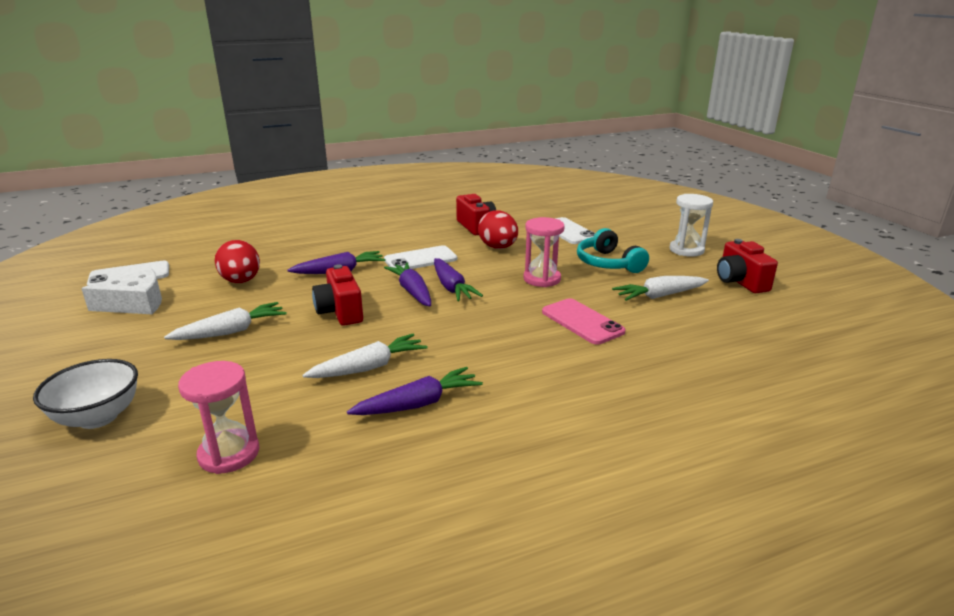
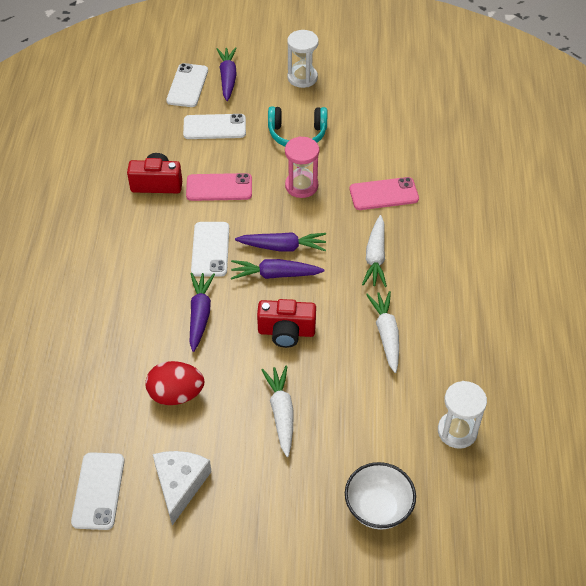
camera: 65 degrees left, 25 degrees up
pink hourglass [178,361,259,474] -> white hourglass [438,381,487,449]
purple carrot [347,367,483,415] -> purple carrot moved to [217,47,237,101]
red egg [478,210,518,249] -> pink phone [186,173,252,201]
white carrot [612,276,709,301] -> white carrot moved to [362,215,387,287]
red camera [717,239,778,293] -> none
none -> white phone [166,63,208,107]

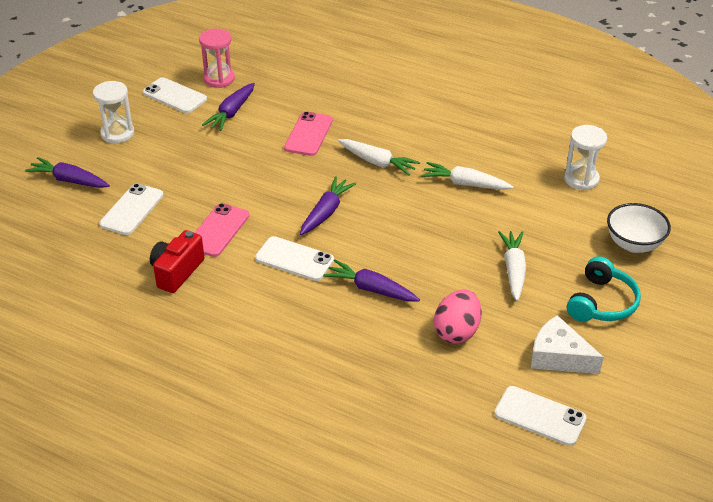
camera: 65 degrees left, 10 degrees down
red egg [145,361,204,405] -> pink egg [434,290,481,343]
white phone [166,63,208,107] -> white phone moved to [143,77,207,113]
purple carrot [231,259,325,280] -> purple carrot moved to [202,83,255,131]
red camera [257,299,316,348] -> none
white carrot [261,366,294,457] -> white carrot turned 75 degrees clockwise [498,231,526,301]
turquoise headphones [268,106,327,147] -> turquoise headphones moved to [567,256,641,322]
pink hourglass [285,136,319,198] -> pink hourglass moved to [199,29,235,88]

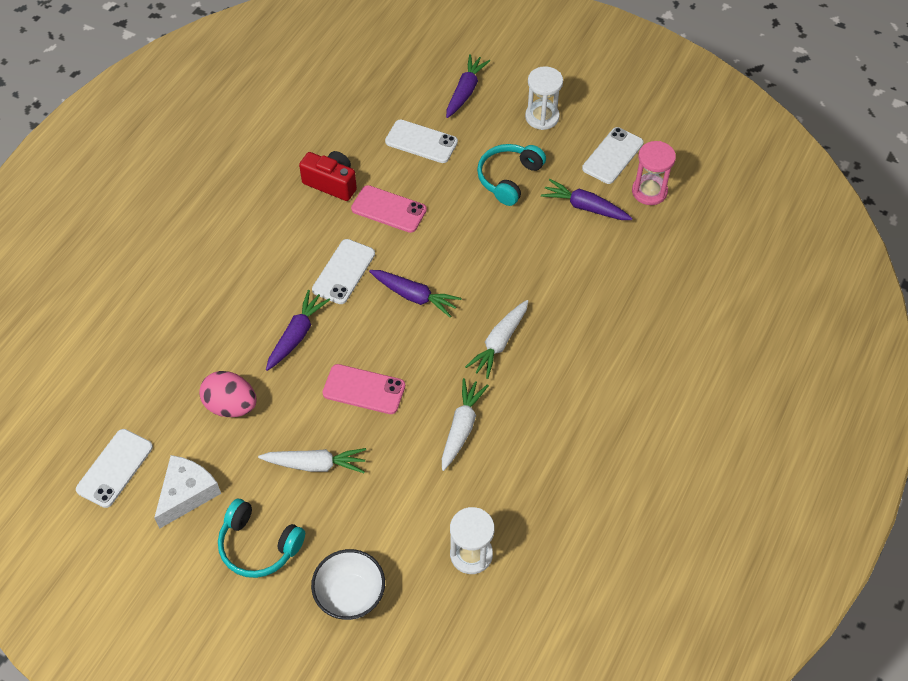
camera: 90 degrees right, 15 degrees up
pink phone [284,111,333,156] -> pink phone moved to [322,364,405,414]
none -> turquoise headphones [477,144,546,206]

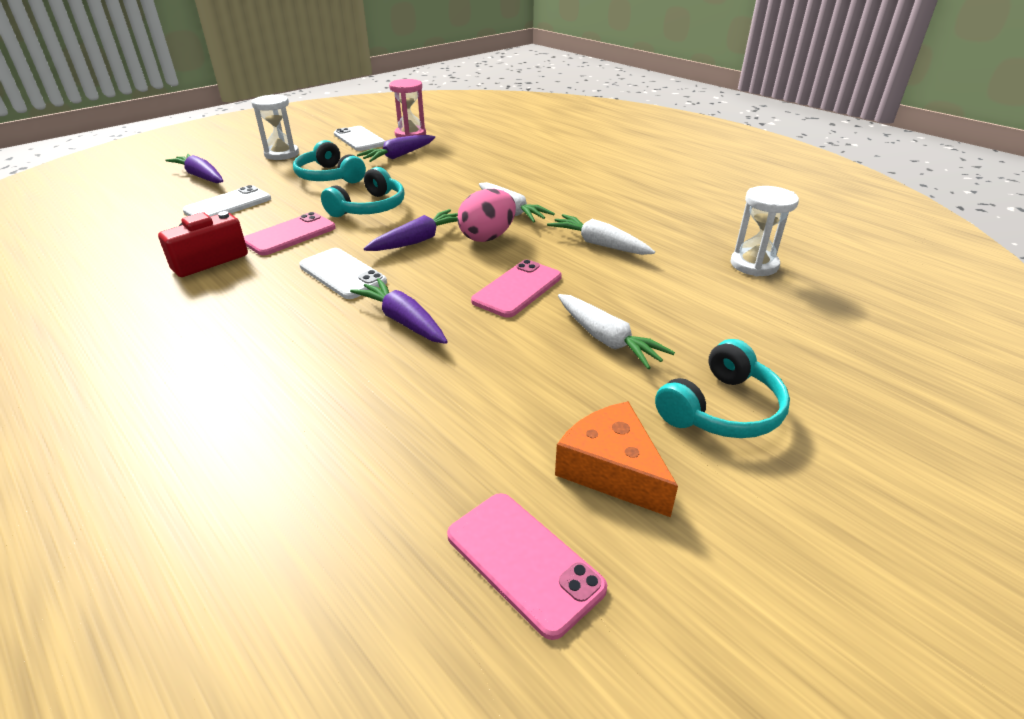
camera: 70 degrees left, 20 degrees down
white phone [76,429,153,508] -> pink phone [447,493,607,640]
white cheese [154,455,221,529] -> orange cheese [555,401,678,517]
pink egg [199,371,256,417] -> pink egg moved to [457,189,516,242]
white carrot [258,448,366,473] -> white carrot turned 120 degrees clockwise [558,294,675,369]
white bowl [311,549,385,620] -> none
none -> turquoise headphones [321,167,405,217]

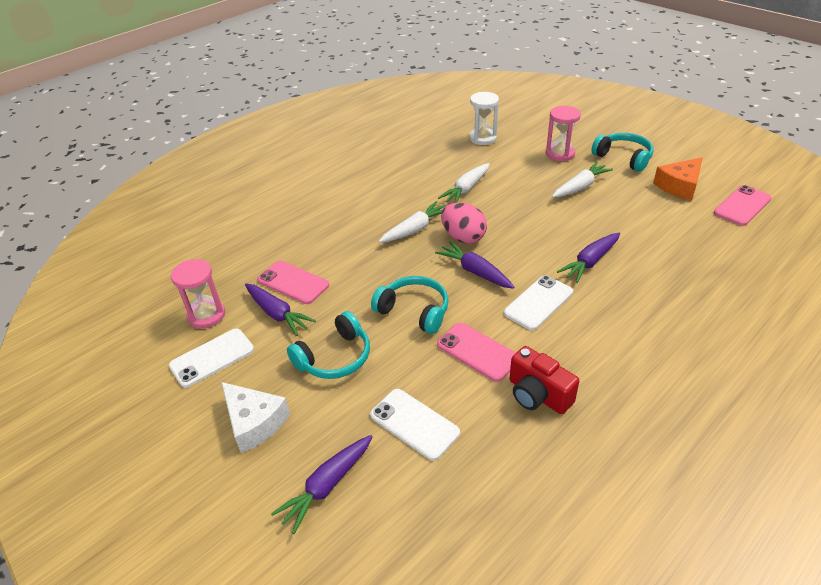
camera: 90 degrees left, 5 degrees up
white hourglass [251,94,299,160] -> white cheese [221,382,290,453]
pink phone [471,260,562,318] -> pink phone moved to [257,261,329,304]
none -> pink hourglass [546,106,581,161]

